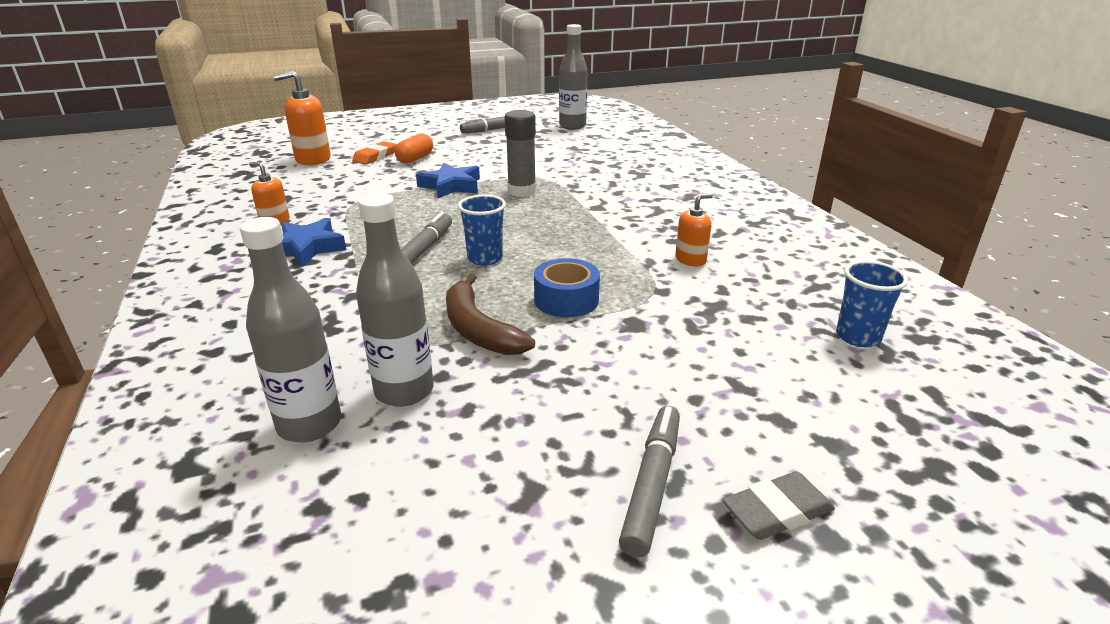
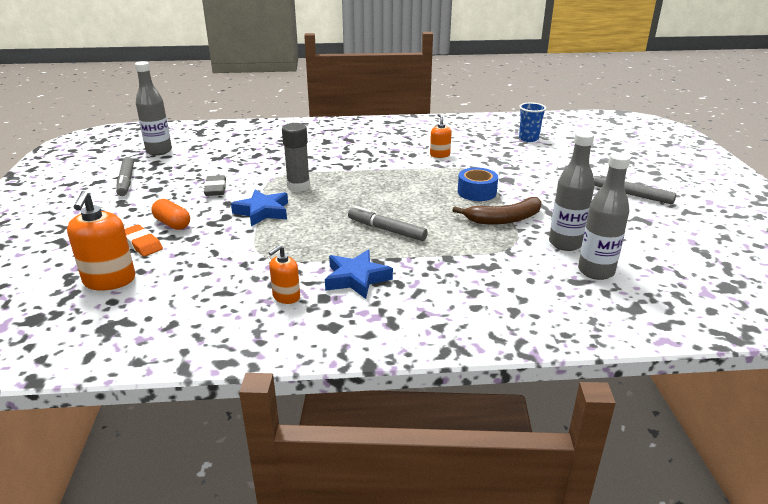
camera: 75 degrees left, 0 degrees up
blue cup [458,195,506,266] -> none
grey eraser [722,471,835,540] -> grey eraser moved to [204,175,226,196]

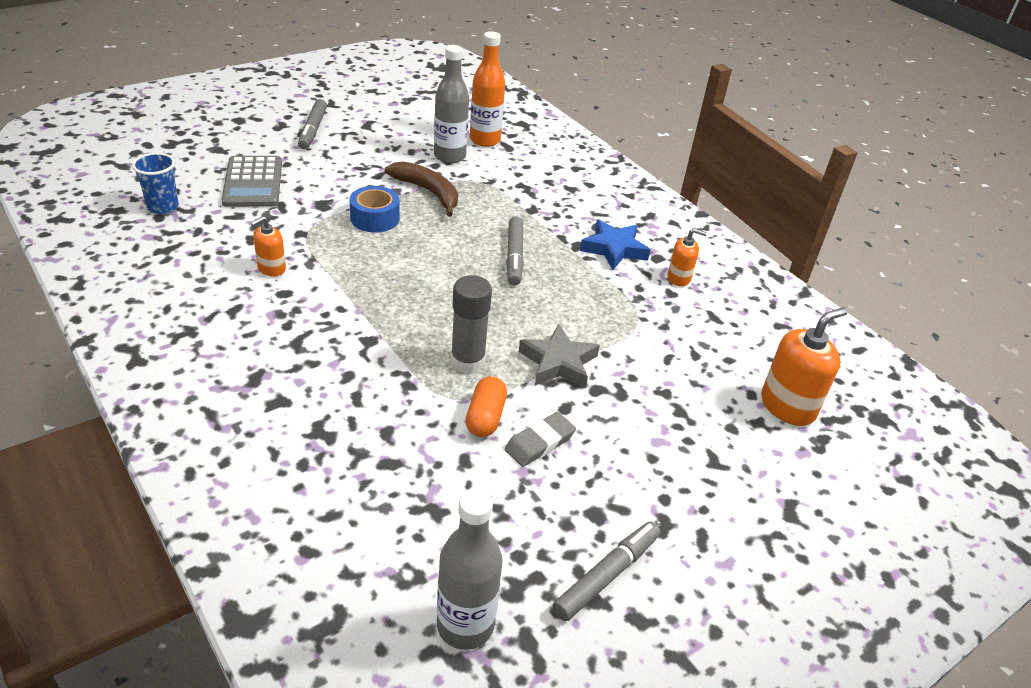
camera: 125 degrees left, 10 degrees up
orange eraser [125,224,163,257] -> none
orange capsule [151,199,190,230] -> orange capsule moved to [465,377,507,437]
blue star [231,190,288,226] -> grey star [519,324,600,388]
grey bottle [578,152,631,280] -> orange bottle [470,31,505,147]
none -> grey calculator [222,156,282,207]

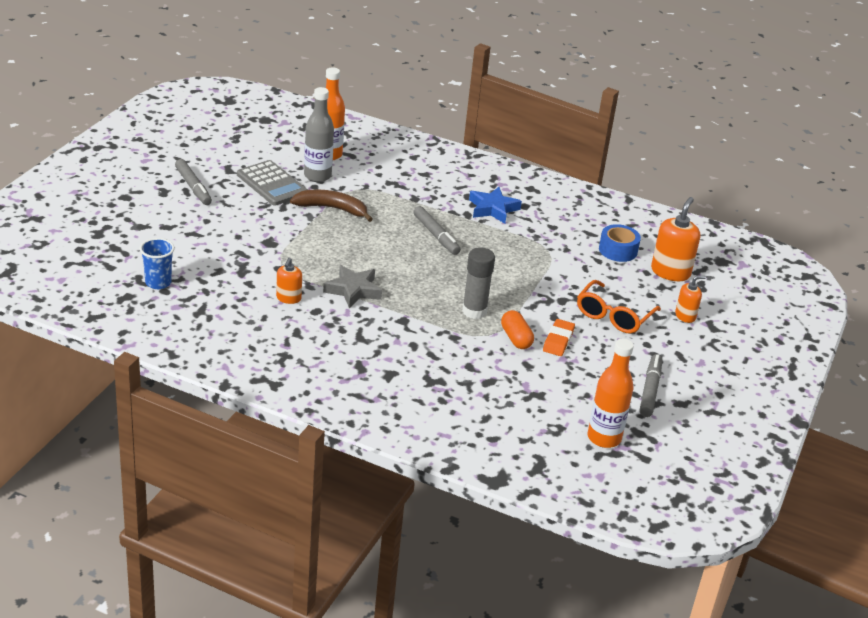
camera: 30 degrees left, 5 degrees down
grey calculator [222,156,282,207] -> grey calculator moved to [237,160,308,206]
blue tape [349,186,399,233] -> blue tape moved to [599,224,641,262]
grey bottle [437,489,502,650] -> orange bottle [588,339,634,448]
grey eraser [505,412,576,467] -> orange eraser [543,319,575,356]
grey star [519,324,600,388] -> grey star moved to [323,265,382,308]
orange soap dispenser [668,228,707,286] -> orange soap dispenser moved to [675,276,706,323]
none -> orange glasses [577,280,661,333]

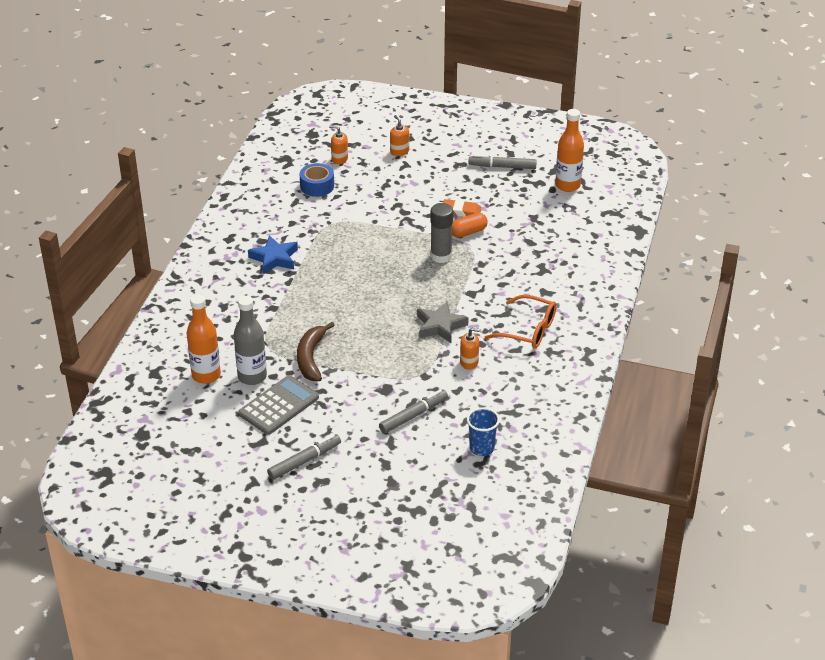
camera: 95 degrees left, 5 degrees up
grey marker [413,206,461,255] -> grey marker moved to [379,389,448,433]
orange glasses [577,280,661,333] -> orange glasses moved to [485,294,557,349]
orange soap dispenser [651,197,700,281] -> orange soap dispenser [329,126,348,164], size x0.58

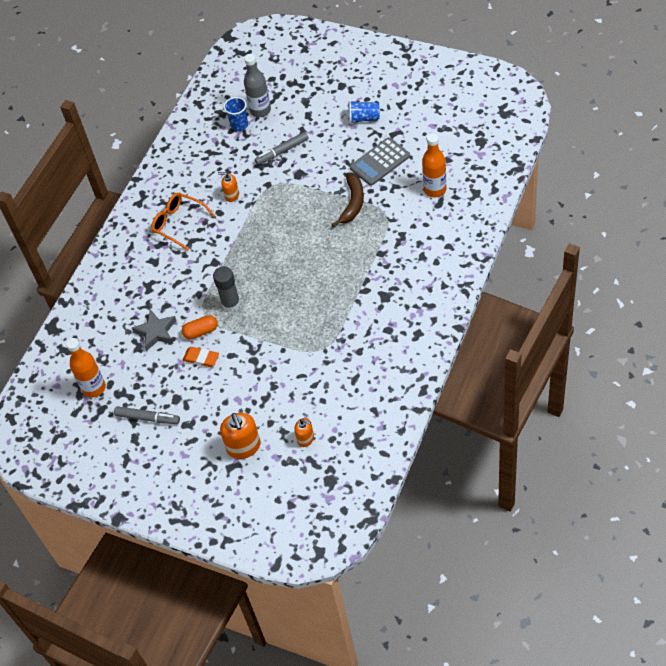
camera: 165 degrees left, 15 degrees up
grey bottle [234,296,267,385] -> grey bottle moved to [244,54,271,117]
blue star [248,235,298,274] -> none
grey marker [267,434,341,480] -> blue cup [349,100,380,124]
blue tape [300,163,334,197] -> none
orange soap dispenser [390,115,409,156] -> orange soap dispenser [220,413,261,459], size x1.72
grey star [417,302,469,343] -> grey star moved to [132,309,177,351]

